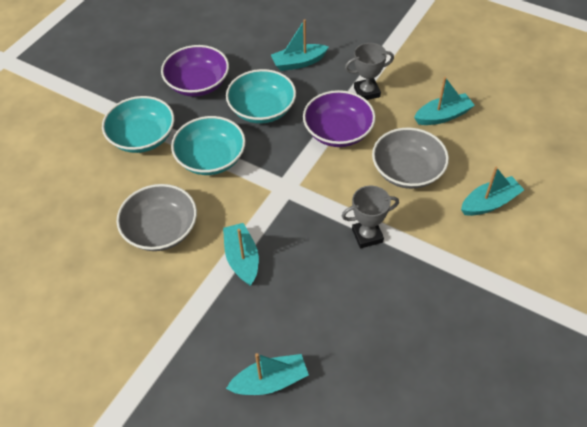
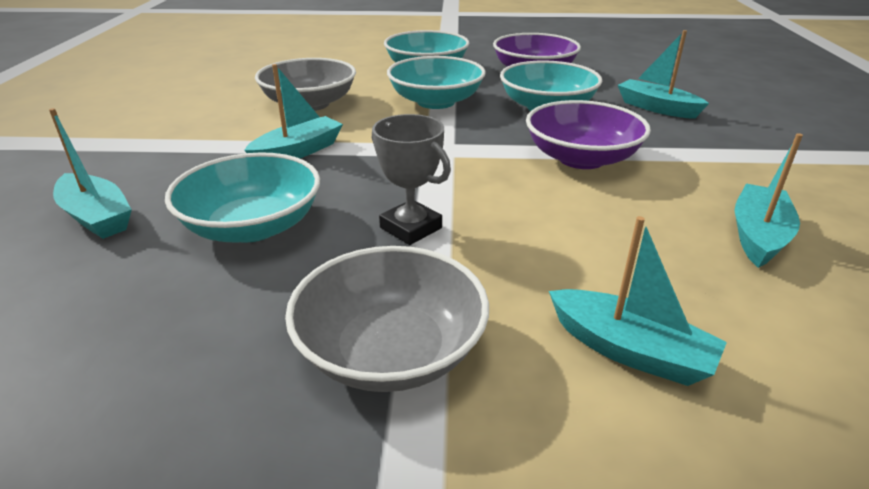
camera: 60 degrees right, 20 degrees down
grey trophy [345,43,394,100] -> none
grey bowl [372,128,449,189] -> grey bowl moved to [285,246,489,392]
turquoise boat [414,77,475,125] -> turquoise boat turned 105 degrees counterclockwise [734,133,803,268]
none -> turquoise bowl [165,152,320,243]

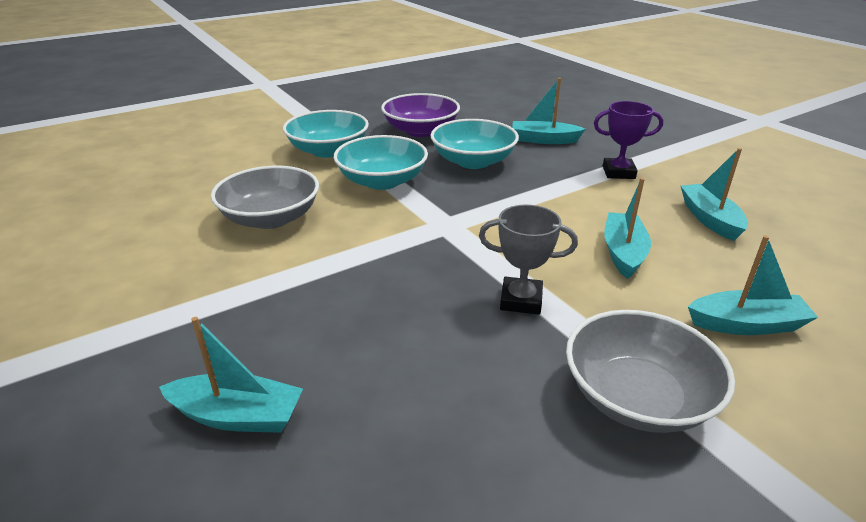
camera: 35 degrees left, 0 degrees up
turquoise bowl [165,152,320,243] -> none
turquoise boat [244,64,343,158] -> turquoise boat moved to [604,178,651,279]
purple bowl [526,100,651,169] -> none
none -> purple trophy [594,101,663,179]

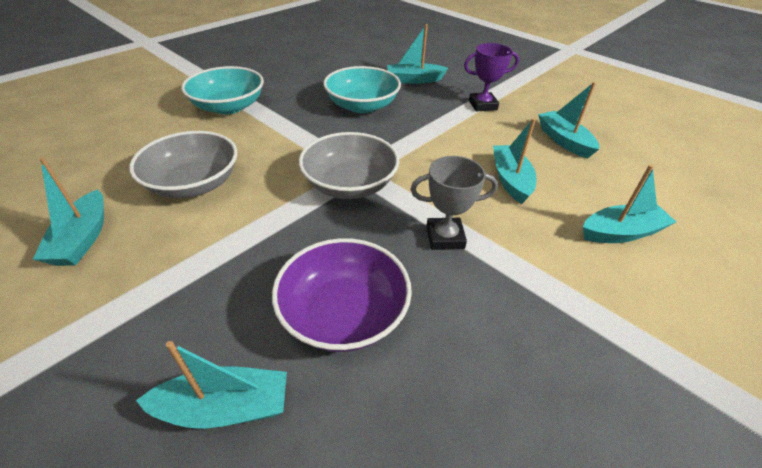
camera: 15 degrees left, 10 degrees up
turquoise bowl [334,135,428,190] -> none
purple bowl [381,93,460,137] -> purple bowl moved to [272,238,412,352]
grey bowl [566,310,735,433] -> grey bowl moved to [299,132,399,199]
none -> turquoise boat [33,158,104,266]

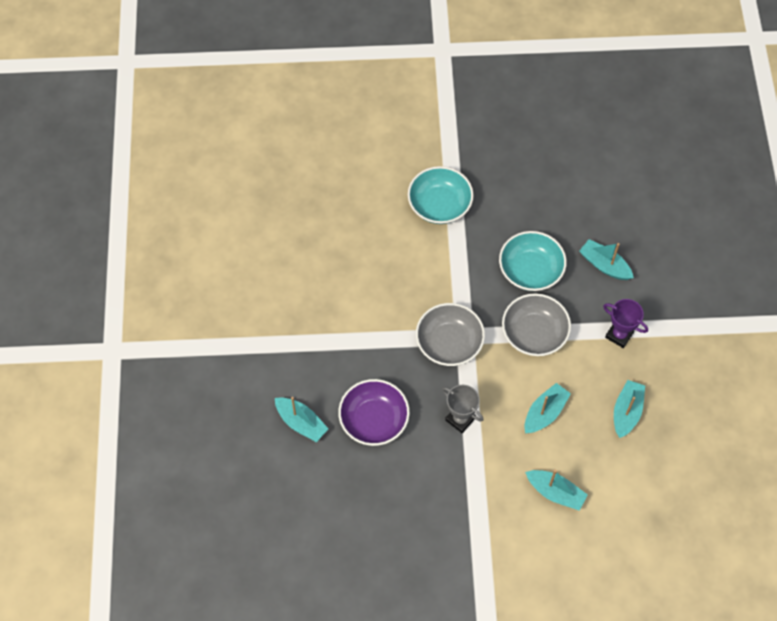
camera: 45 degrees right, 20 degrees up
turquoise boat [33,158,104,266] -> none
grey bowl [129,131,237,198] -> grey bowl moved to [502,293,571,356]

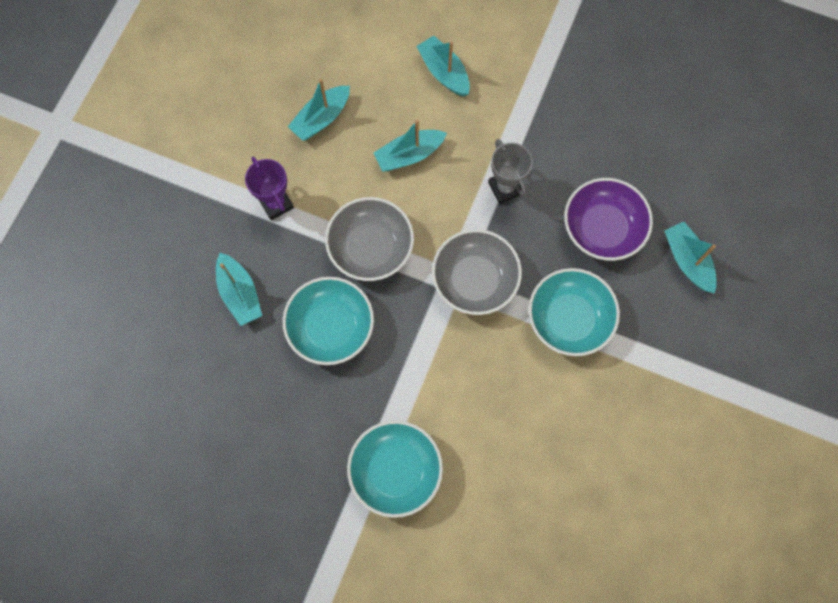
camera: 155 degrees left, 10 degrees up
none -> turquoise bowl [529,268,620,356]

